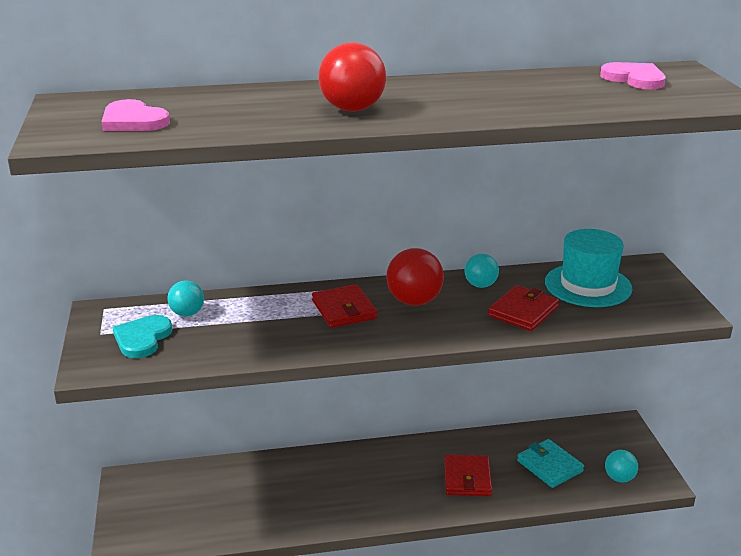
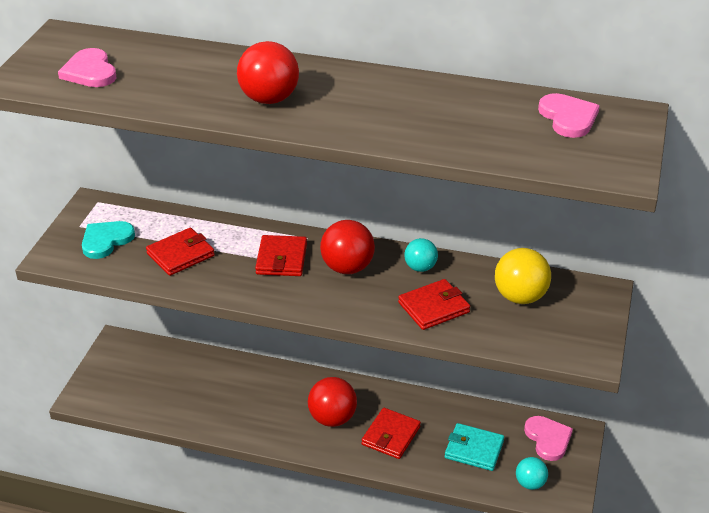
camera: 25 degrees right, 10 degrees up
turquoise ball [167,280,204,316] -> none
turquoise wallet [517,439,584,488] -> turquoise wallet turned 60 degrees counterclockwise [445,423,504,471]
turquoise hat [545,229,632,307] -> yellow ball [495,248,551,304]
none -> red wallet [146,228,215,276]
none -> red ball [308,377,357,427]
none -> pink heart [524,416,573,461]

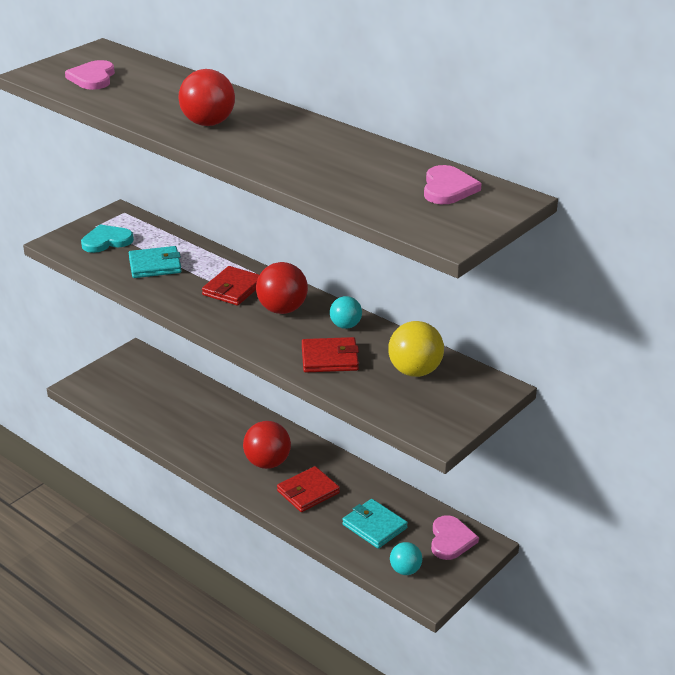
camera: 25 degrees right, 5 degrees down
red wallet [146,228,215,276] -> turquoise wallet [129,246,182,278]

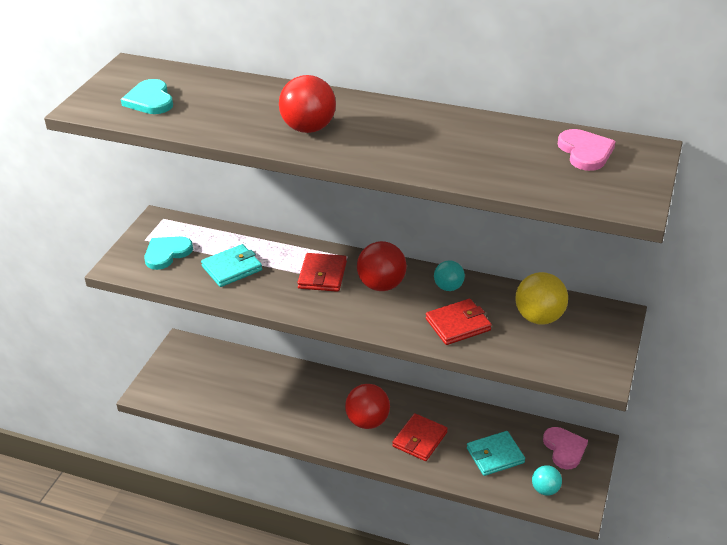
camera: 20 degrees left, 5 degrees up
pink heart [65,60,115,90] -> turquoise heart [121,79,173,114]
turquoise wallet [342,499,408,549] -> turquoise wallet turned 45 degrees counterclockwise [467,431,525,476]

